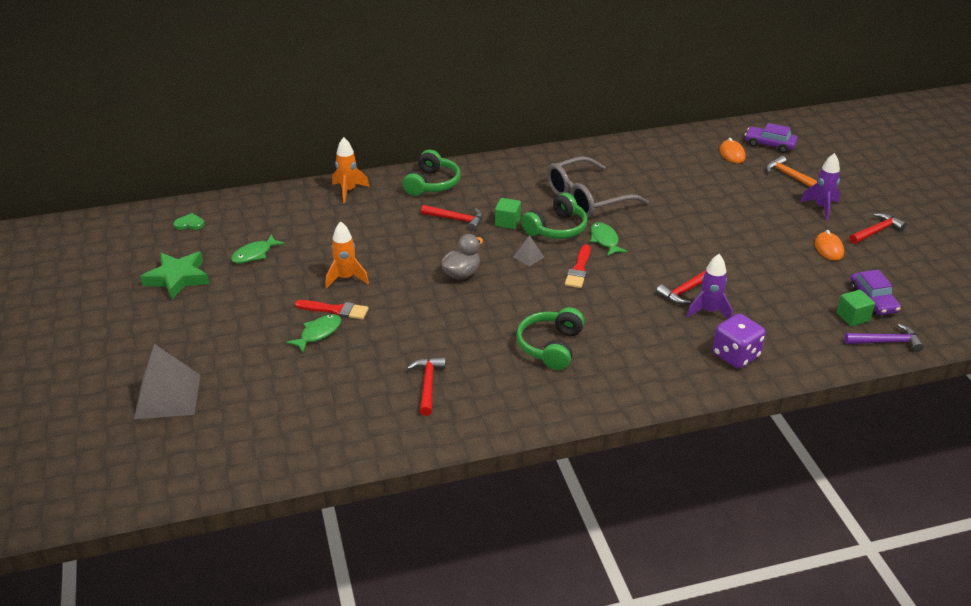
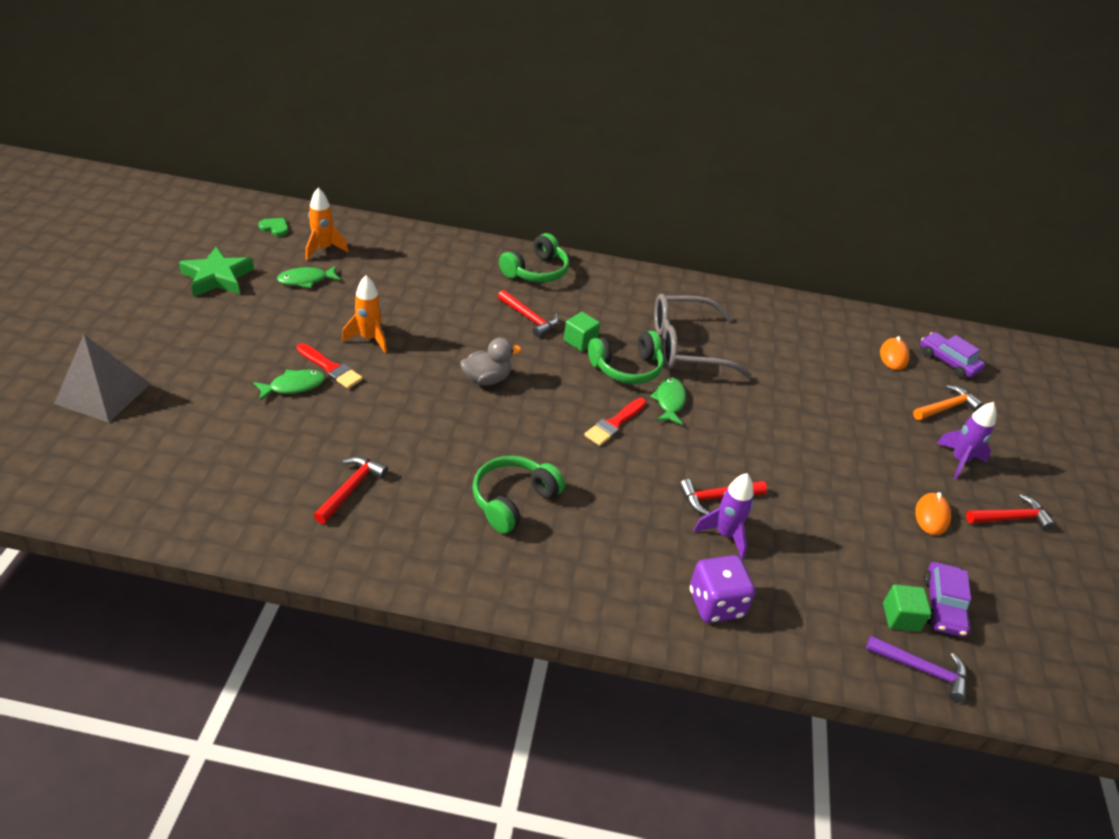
camera: 20 degrees right, 5 degrees up
orange rocket [332,137,370,203] -> orange rocket moved to [306,188,349,260]
grey pyramid [513,235,544,266] -> none
orange hammer [766,156,817,187] -> orange hammer turned 75 degrees clockwise [913,385,983,420]

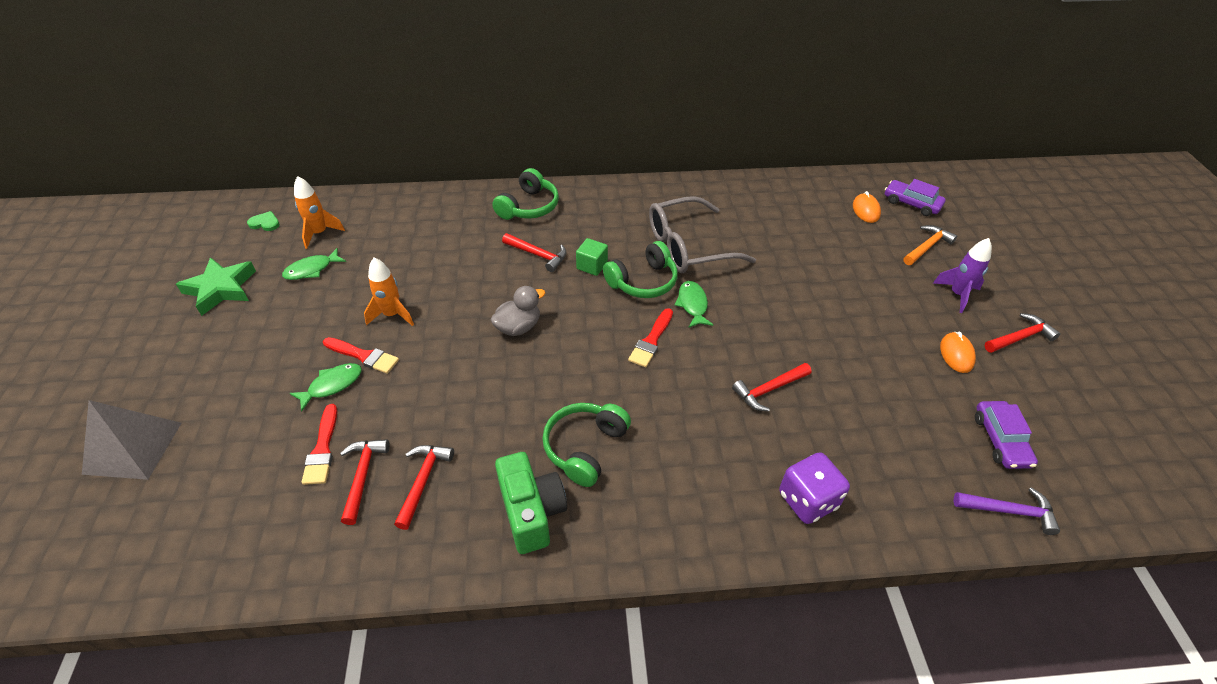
camera: 10 degrees left, 5 degrees up
purple rocket [694,473,754,559] -> none
green cube [883,584,931,632] -> none
none -> red brush [302,404,337,485]
none -> red hammer [340,439,390,525]
none -> green camera [495,452,567,554]

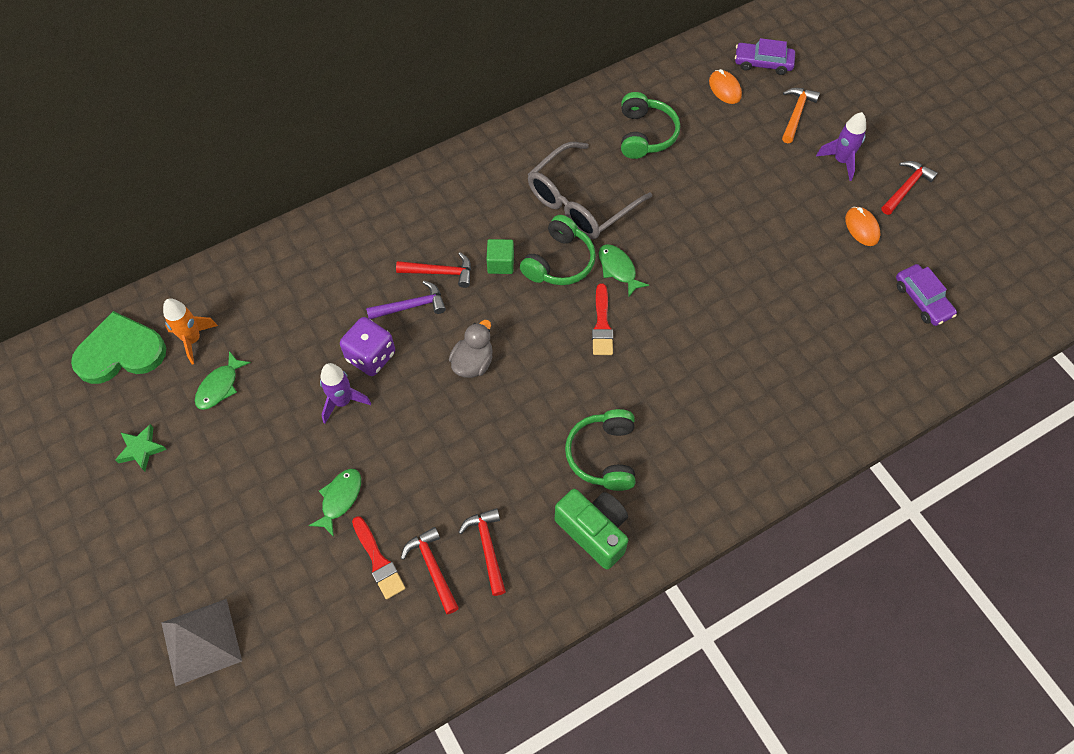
camera: 25 degrees left, 15 degrees up
green star [176,257,256,316] -> green star [115,424,167,472], size x0.61
green heart [247,211,280,231] -> green heart [71,311,166,384], size x2.41
red brush [323,337,399,374] -> none
orange rocket [364,258,414,326] -> purple rocket [320,363,371,424]
green headphones [492,168,559,220] -> green headphones moved to [621,92,680,159]
red hammer [732,363,811,412] -> none
purple dice [779,452,850,524] -> purple dice moved to [340,317,395,376]
purple hammer [953,487,1060,535] -> purple hammer moved to [366,281,446,319]

